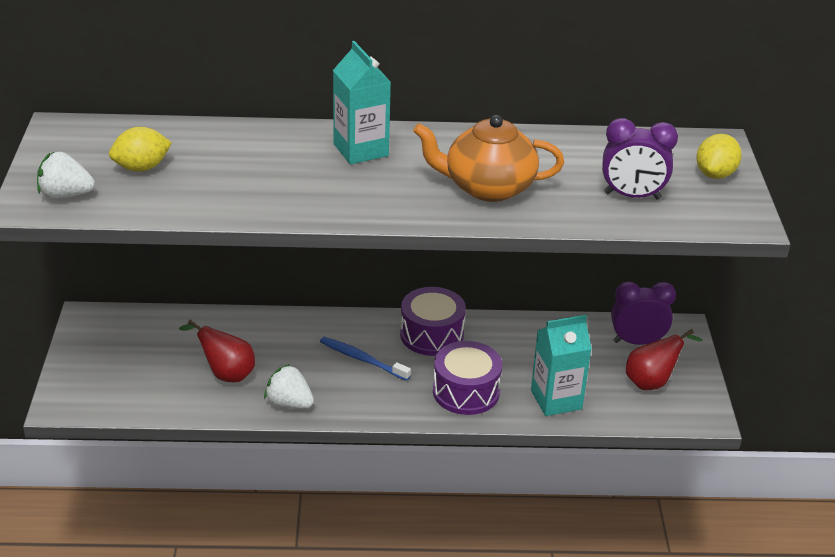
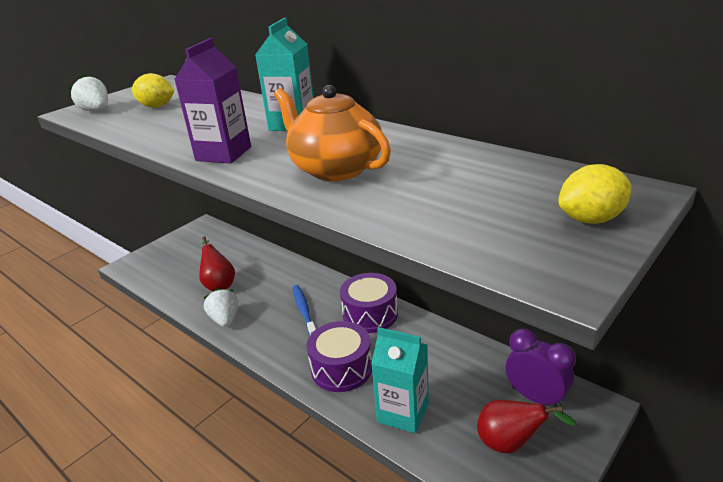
camera: 45 degrees right, 5 degrees down
purple clock [602,118,678,200] -> none
none -> purple carton [174,38,251,164]

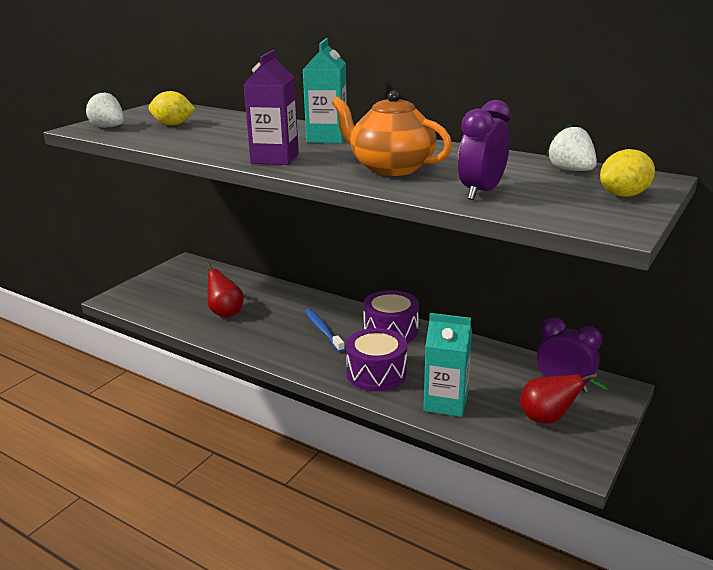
camera: 10 degrees left, 5 degrees down
white strawberry [203,288,238,327] -> white strawberry moved to [546,124,597,171]
none -> purple clock [458,100,511,200]

